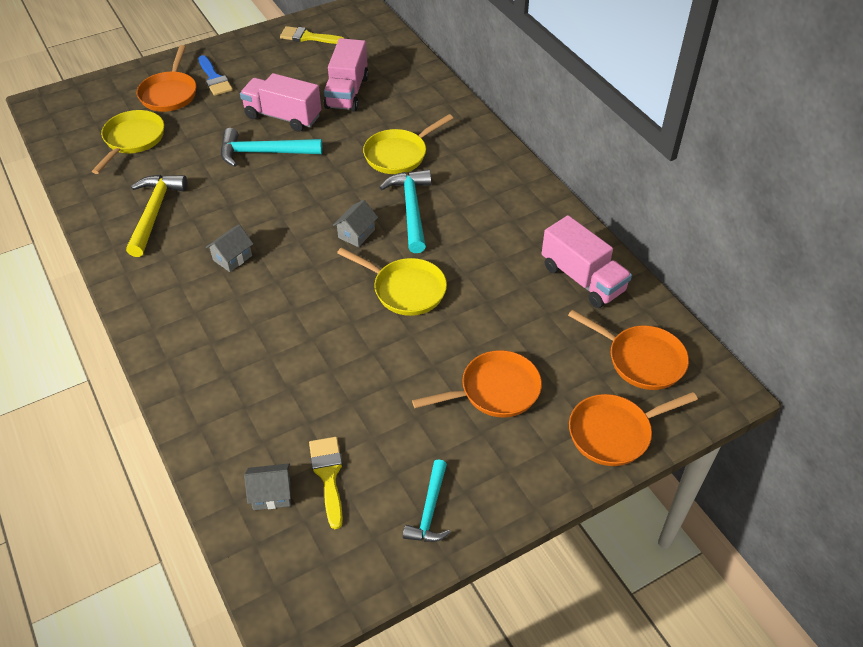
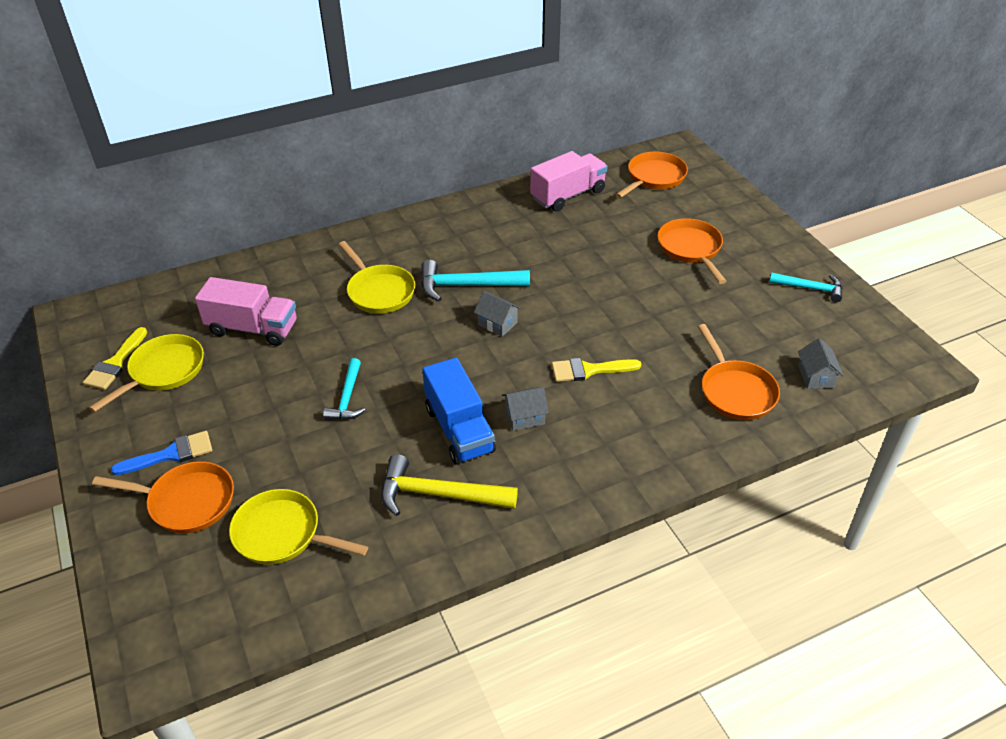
camera: 85 degrees left, 5 degrees down
grey house [206,224,253,272] -> grey house turned 60 degrees counterclockwise [502,387,549,431]
turquoise hammer [221,128,322,167] -> turquoise hammer [323,358,365,420], size x0.64
pink truck [240,73,321,132] -> none
yellow brush [309,437,343,529] -> yellow brush moved to [552,358,641,382]
yellow pan [337,247,447,316] -> yellow pan moved to [89,334,204,412]
orange pan [569,392,698,466] -> orange pan moved to [698,324,780,420]
none -> blue truck [422,358,496,465]

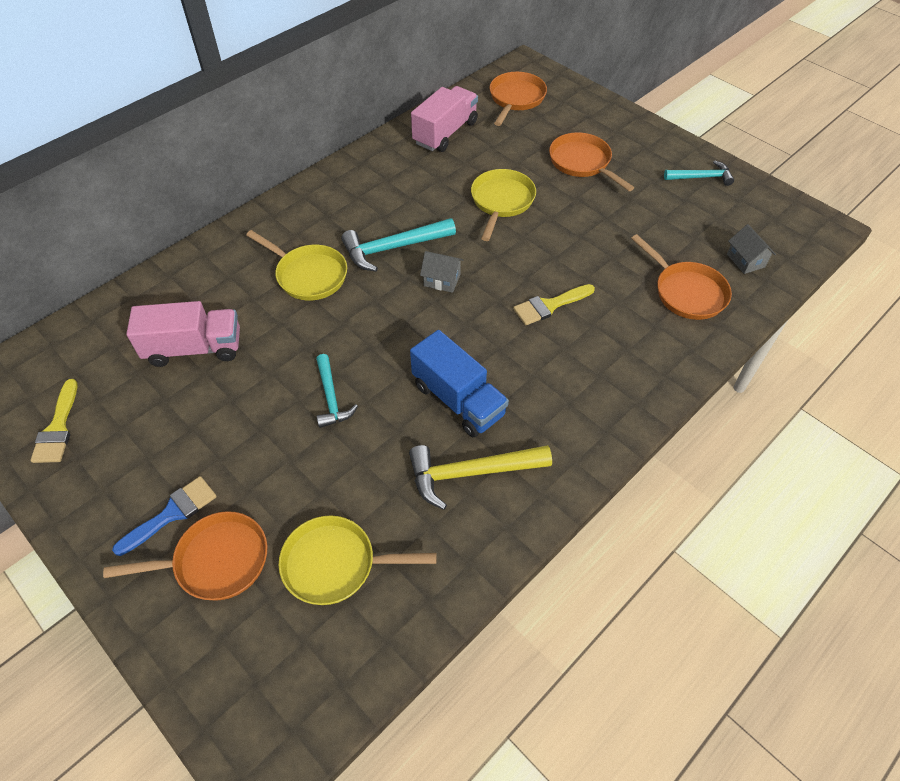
camera: 20 degrees left, 10 degrees up
yellow pan [89,334,204,412] -> yellow pan moved to [471,169,536,241]
grey house [502,387,549,431] -> none

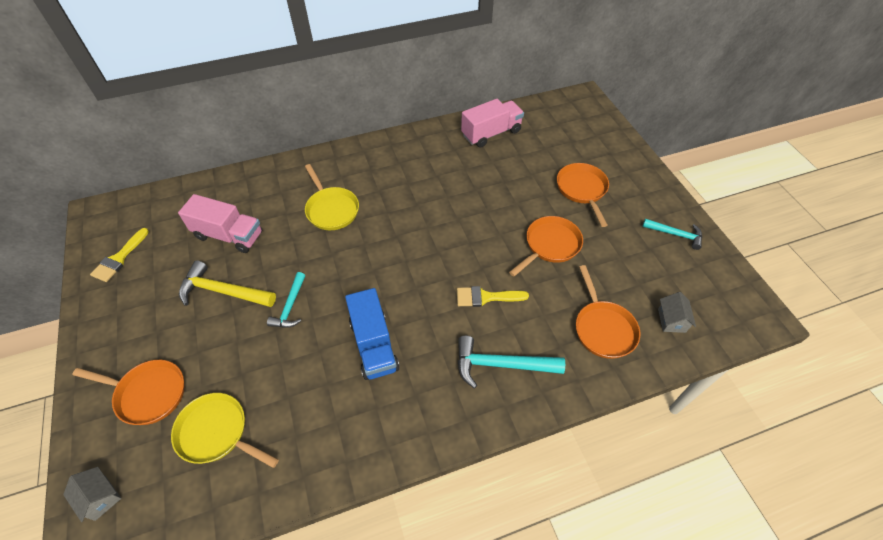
camera: 25 degrees right, 0 degrees up
blue brush [112,476,217,556] -> none
turquoise hammer [341,218,456,272] -> turquoise hammer moved to [458,336,565,389]
yellow hammer [409,445,552,510] -> yellow hammer moved to [179,260,276,307]
grey house [420,251,464,293] -> grey house moved to [63,467,121,522]
yellow pan [471,169,536,241] -> none
orange pan [490,72,547,126] -> orange pan moved to [509,216,583,277]

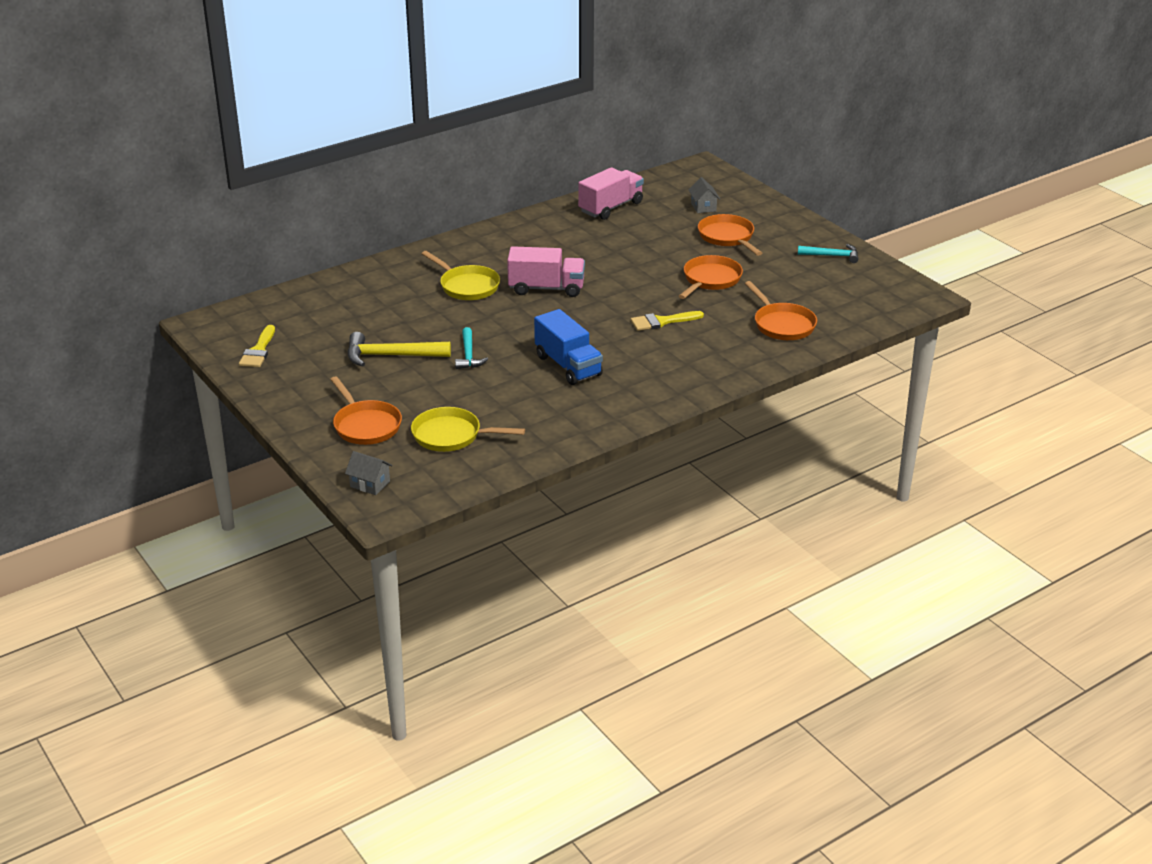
camera: 15 degrees left, 20 degrees down
orange pan [73,360,185,425] -> orange pan turned 60 degrees clockwise [330,376,402,445]
pink truck [178,194,262,253] -> pink truck moved to [507,246,585,297]
turquoise hammer [458,336,565,389] -> none
grey house [658,292,696,333] -> grey house moved to [689,177,720,213]

